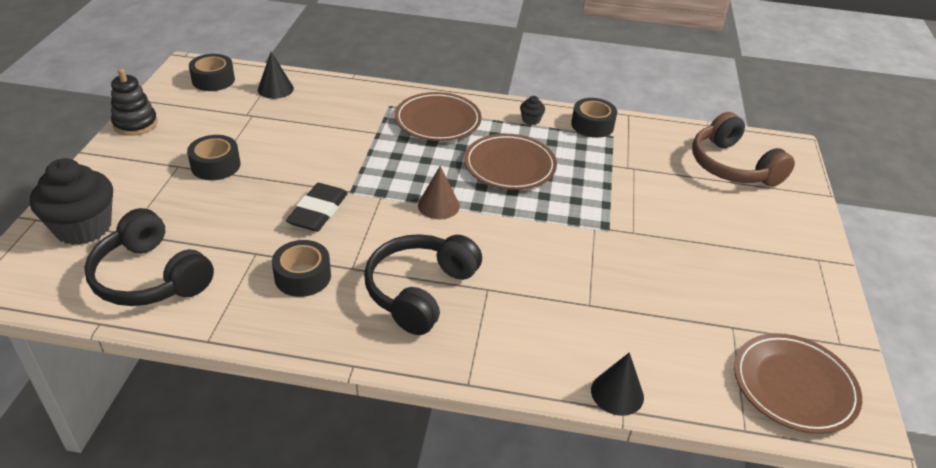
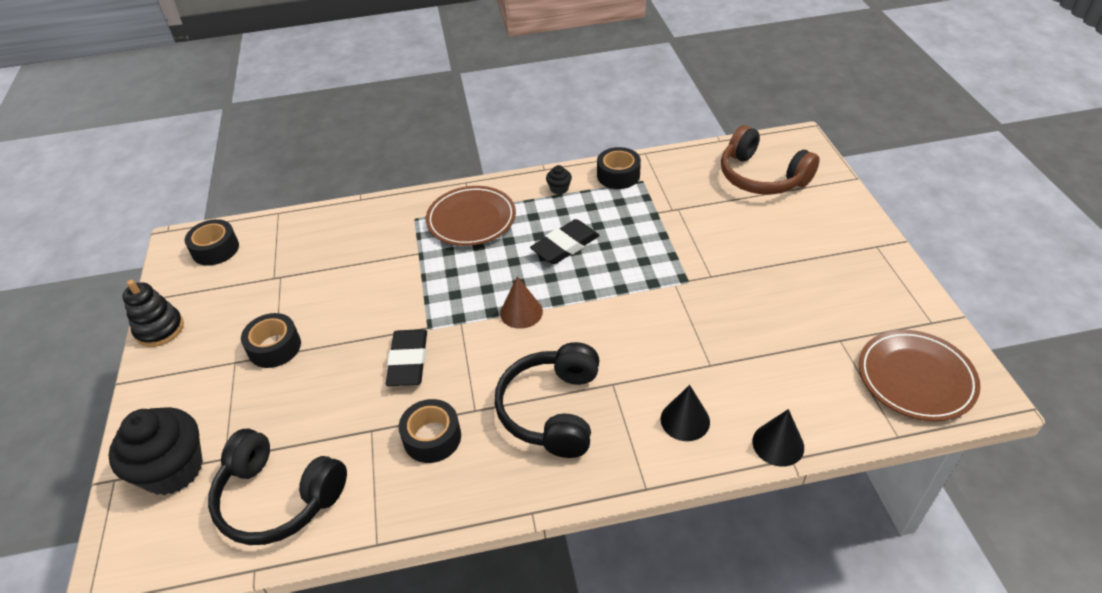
camera: 15 degrees left, 5 degrees up
black cone [258,52,294,99] -> black cone moved to [660,385,710,441]
brown plate [464,134,557,190] -> black eraser [530,219,600,264]

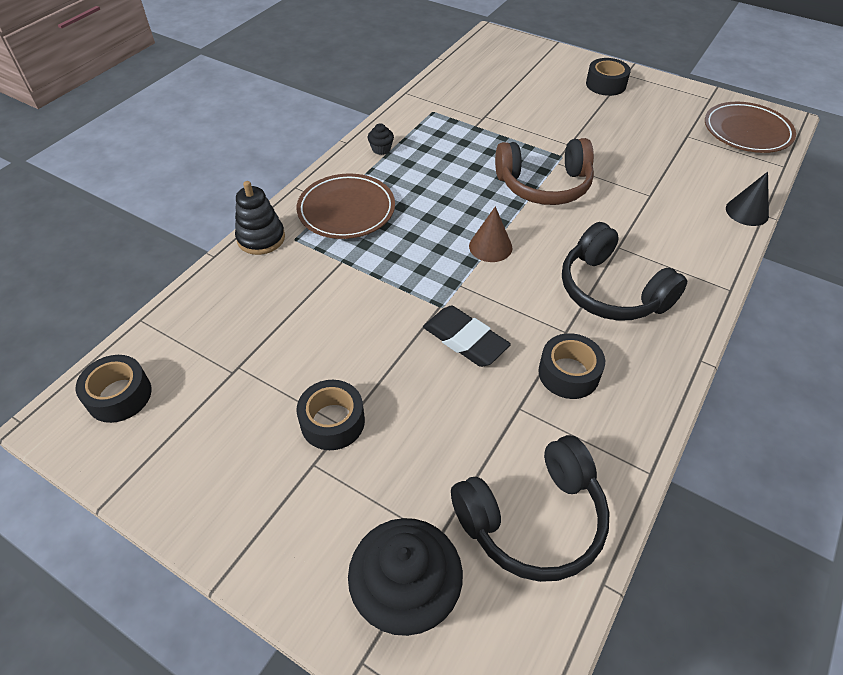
camera: 50 degrees left, 5 degrees up
black stacking toy [122,280,184,347] -> black stacking toy moved to [235,181,285,255]
black eraser [530,219,600,264] -> none
black tape [597,147,641,189] -> black tape moved to [586,58,631,96]
black cone [660,385,710,441] -> none
brown headphones [721,125,820,194] -> brown headphones moved to [495,138,594,205]

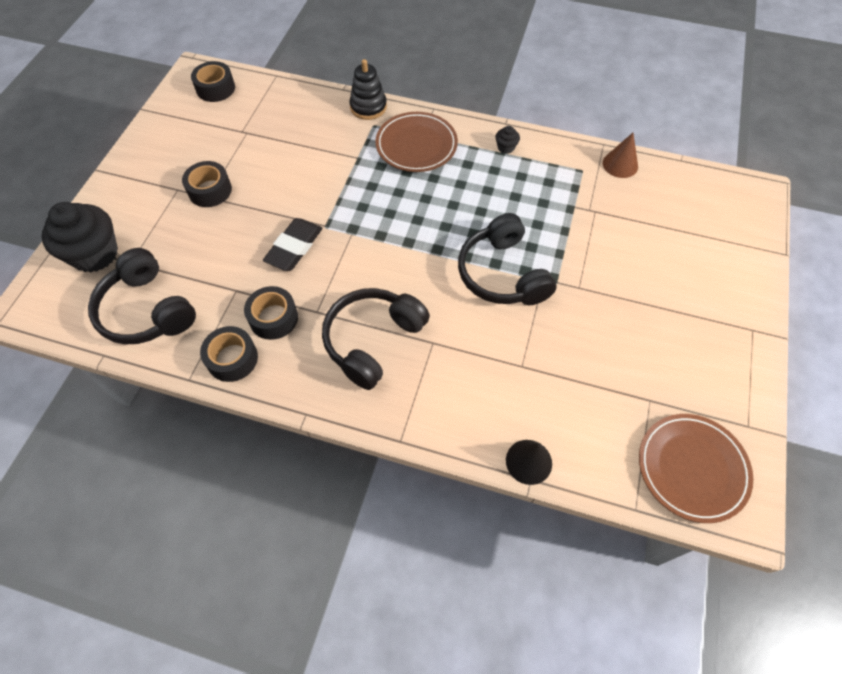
camera: 75 degrees right, 10 degrees up
brown cone [469,206,513,262] -> brown cone moved to [603,133,638,178]
brown headphones [495,138,594,205] -> black headphones [458,213,556,305]
black tape [586,58,631,96] -> black tape moved to [200,326,258,382]

